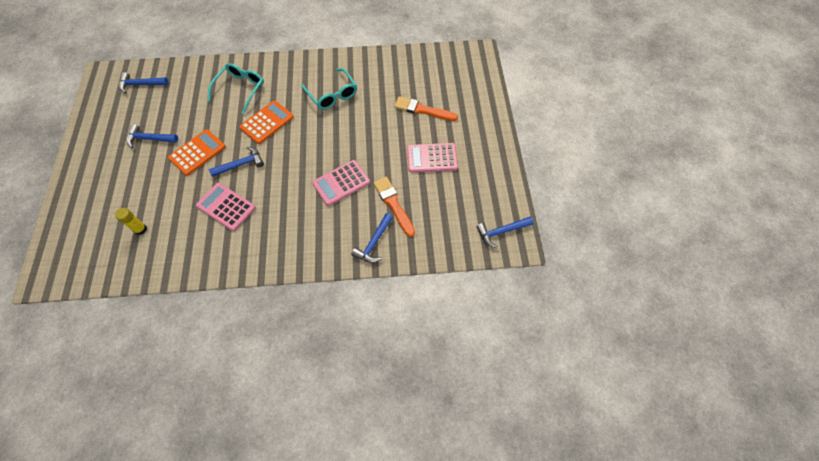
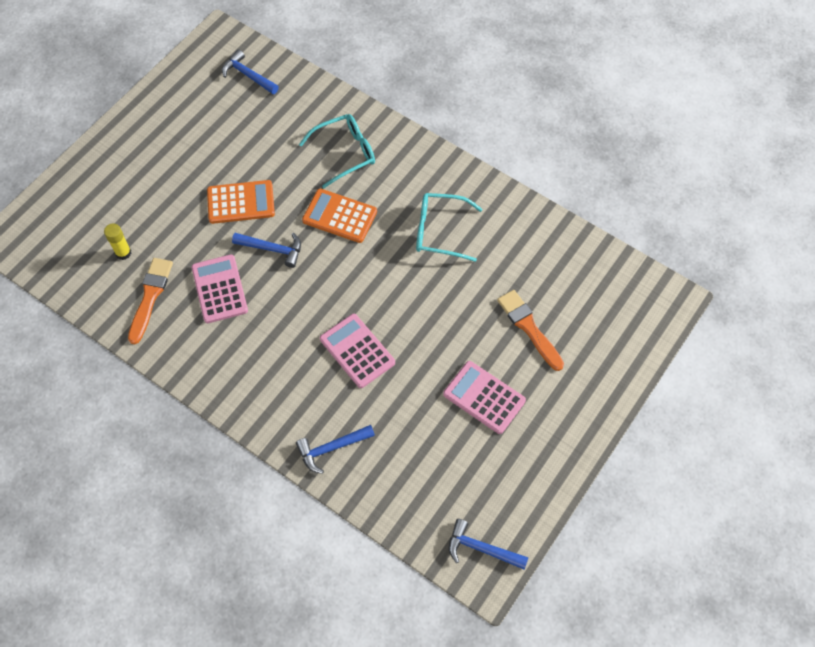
camera: 40 degrees right, 0 degrees up
blue hammer [127,124,178,148] -> none
orange calculator [239,100,294,144] -> orange calculator turned 150 degrees counterclockwise [302,189,377,243]
turquoise glasses [302,68,357,110] -> turquoise glasses turned 90 degrees clockwise [416,193,482,262]
pink calculator [312,160,370,206] -> pink calculator turned 45 degrees clockwise [320,314,395,388]
orange brush [373,177,415,237] -> orange brush moved to [128,258,173,344]

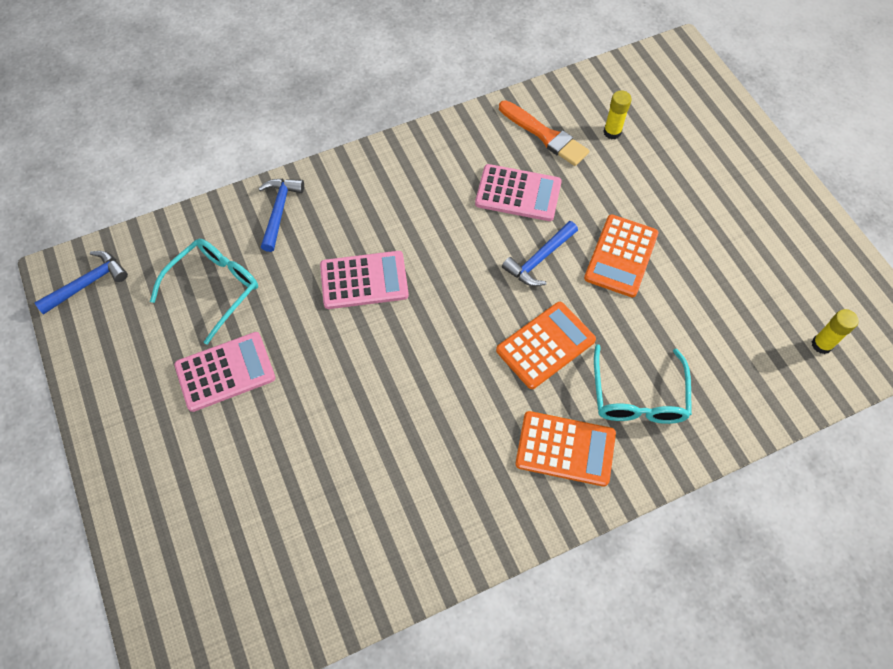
camera: 120 degrees right, 0 degrees up
blue hammer [222,49,279,94] -> yellow glue stick [812,309,859,354]
turquoise glasses [416,193,482,262] -> turquoise glasses moved to [150,239,258,345]
orange brush [497,290,564,371] -> none
none -> orange calculator [515,411,616,487]

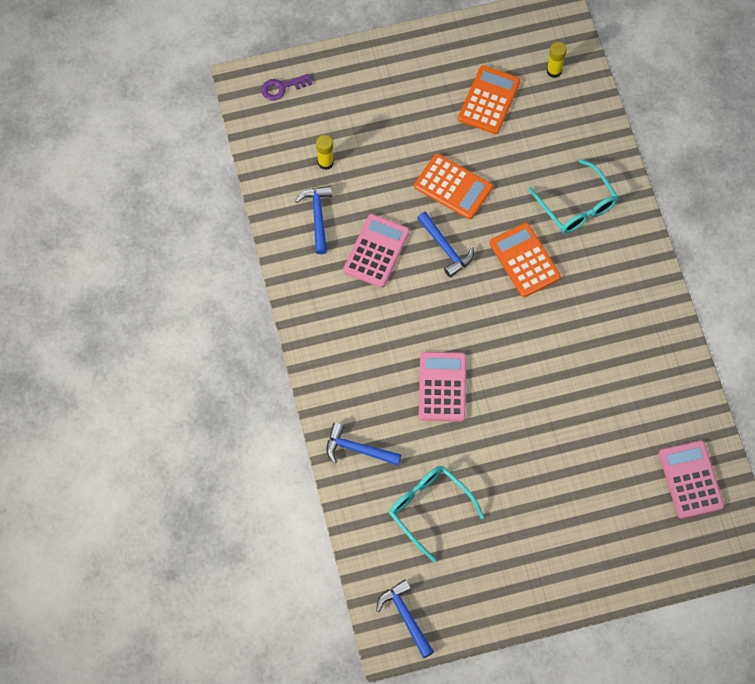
camera: 80 degrees left, 5 degrees up
pink calculator [174,332,275,412] -> pink calculator moved to [659,440,724,519]
orange brush [499,100,589,166] -> blue hammer [295,186,332,254]
orange calculator [515,411,616,487] -> orange calculator moved to [458,65,520,134]
turquoise glasses [594,344,692,424] -> turquoise glasses turned 45 degrees clockwise [528,159,618,234]
none -> purple key [261,73,312,101]

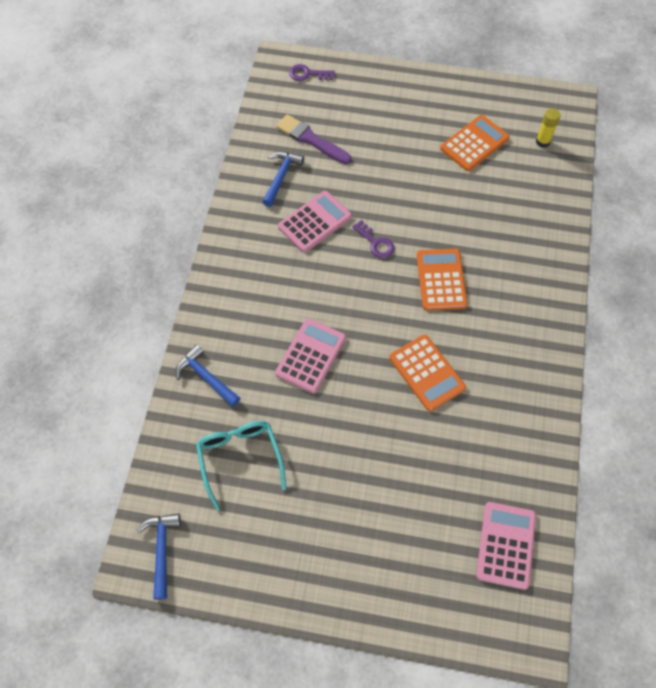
camera: 25 degrees right, 5 degrees down
yellow glue stick [316,135,334,170] -> purple brush [276,114,351,164]
orange calculator [414,154,493,219] -> orange calculator moved to [389,335,466,411]
blue hammer [417,212,474,278] -> purple key [352,220,395,258]
turquoise glasses [528,159,618,234] -> none

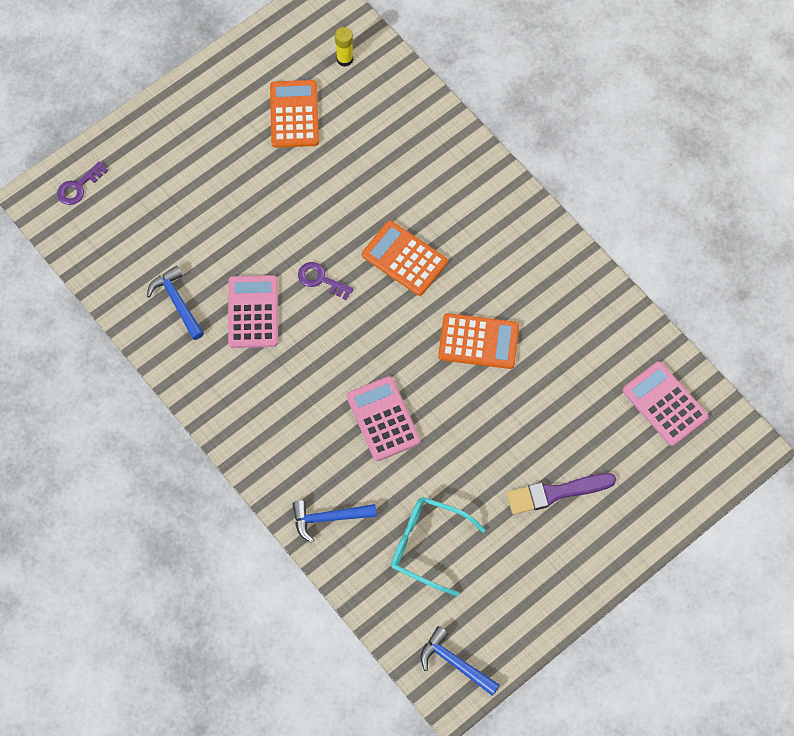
camera: 50 degrees left, 5 degrees up
purple brush [276,114,351,164] -> purple brush moved to [507,473,616,514]
purple key [352,220,395,258] -> purple key turned 150 degrees counterclockwise [298,262,353,300]

